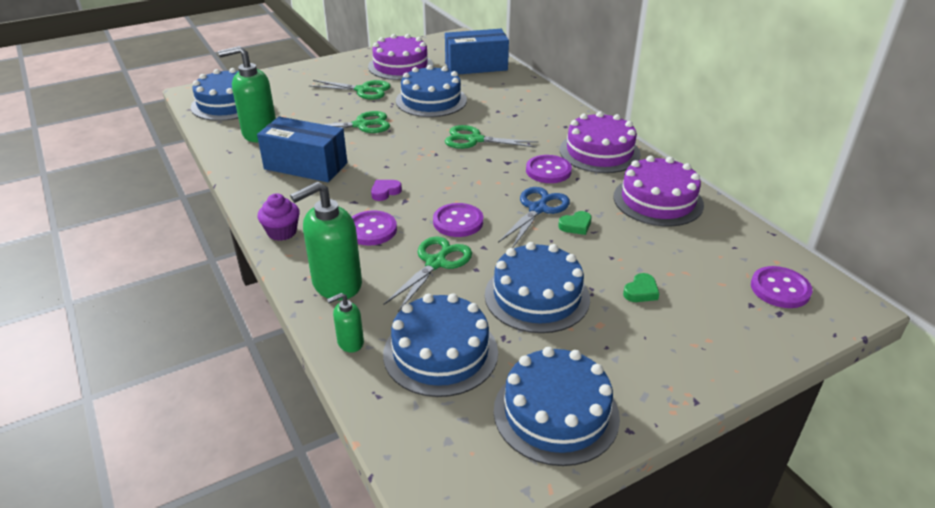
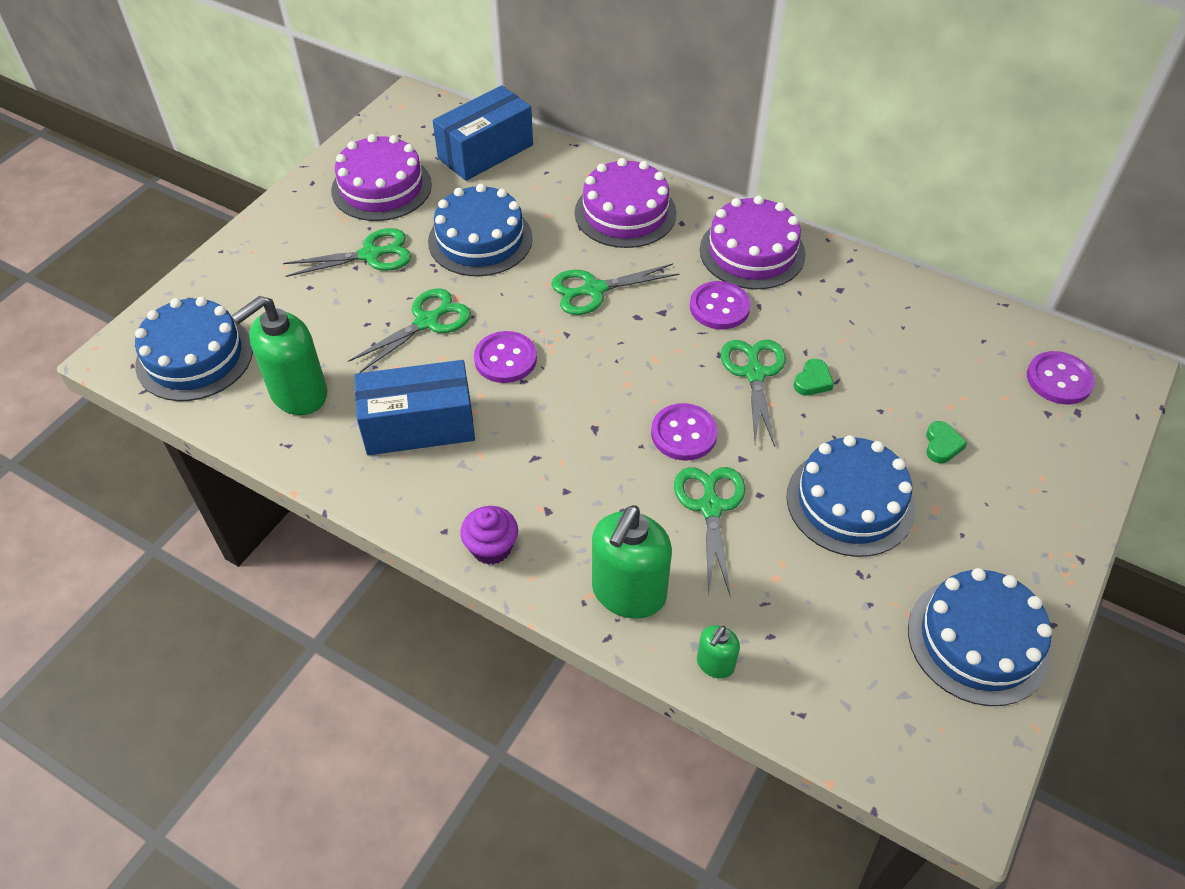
camera: 30 degrees left, 15 degrees up
purple button [352,210,397,246] -> purple button moved to [474,331,537,383]
purple heart [371,180,402,201] -> none
blue cake [383,293,498,397] -> none
blue scissors [498,187,570,248] -> green scissors [721,340,786,447]
purple cake [613,156,704,226] -> purple cake moved to [575,158,676,248]

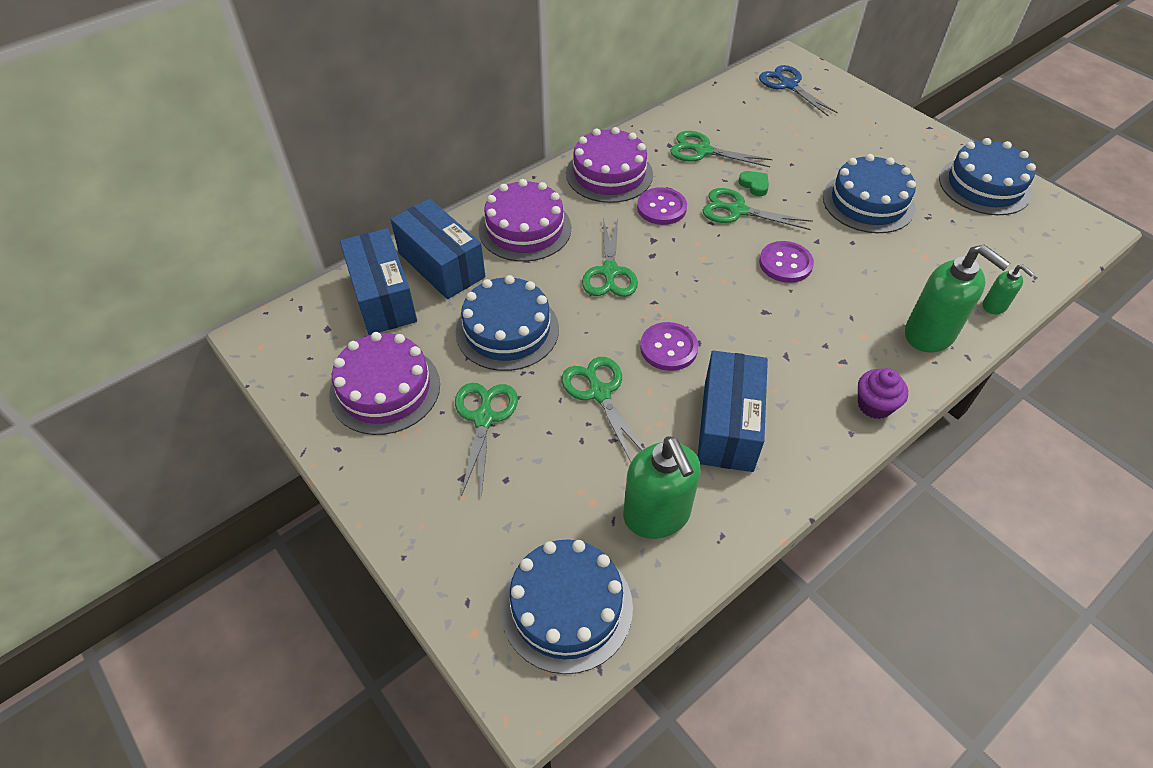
camera: 70 degrees left, 0 degrees up
green scissors [674,467,745,597] -> green scissors moved to [670,131,773,167]
green heart [926,421,967,463] -> none
purple button [1027,351,1095,404] -> blue scissors [759,65,838,116]
none -> blue box [391,199,485,299]

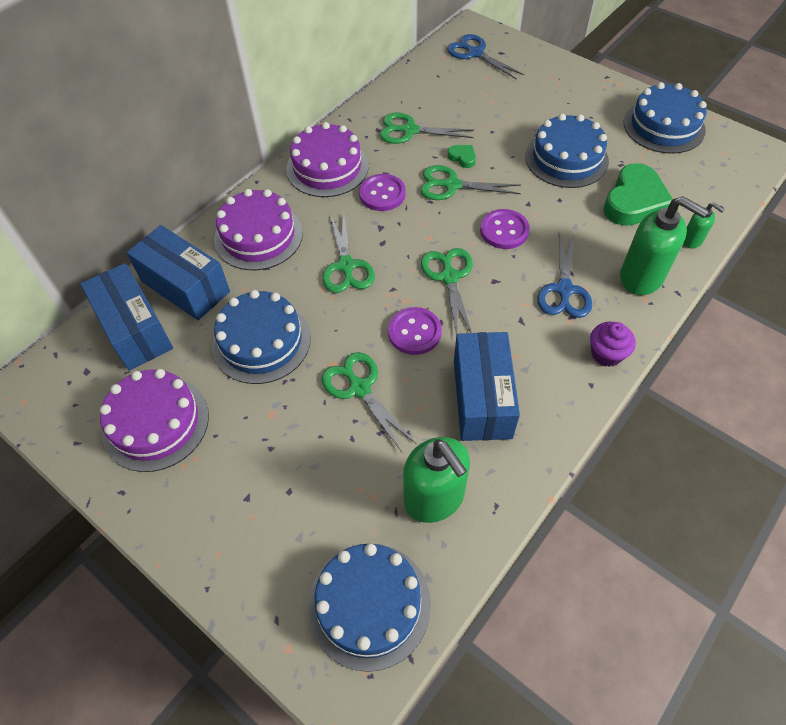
camera: 10 degrees left, 5 degrees up
green scissors [455,383,518,498] -> green scissors moved to [421,248,473,335]
none -> blue scissors [537,233,592,318]
none -> green heart [603,163,673,226]

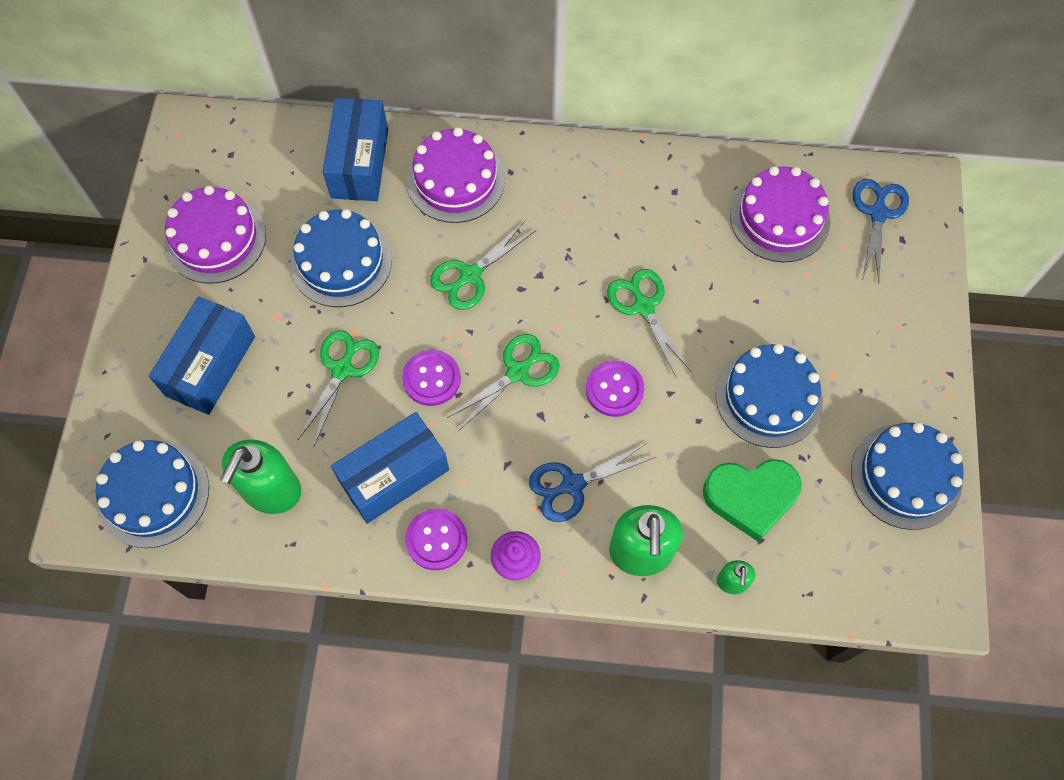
camera: 55 degrees right, 10 degrees up
blue box [80,263,173,371] -> blue box moved to [149,296,255,415]
purple cake [286,122,369,197] -> purple cake moved to [730,166,830,262]
purple button [359,174,406,211] -> purple button moved to [405,508,467,570]
green scissors [380,113,474,144] -> none
green heart [448,145,476,168] -> none

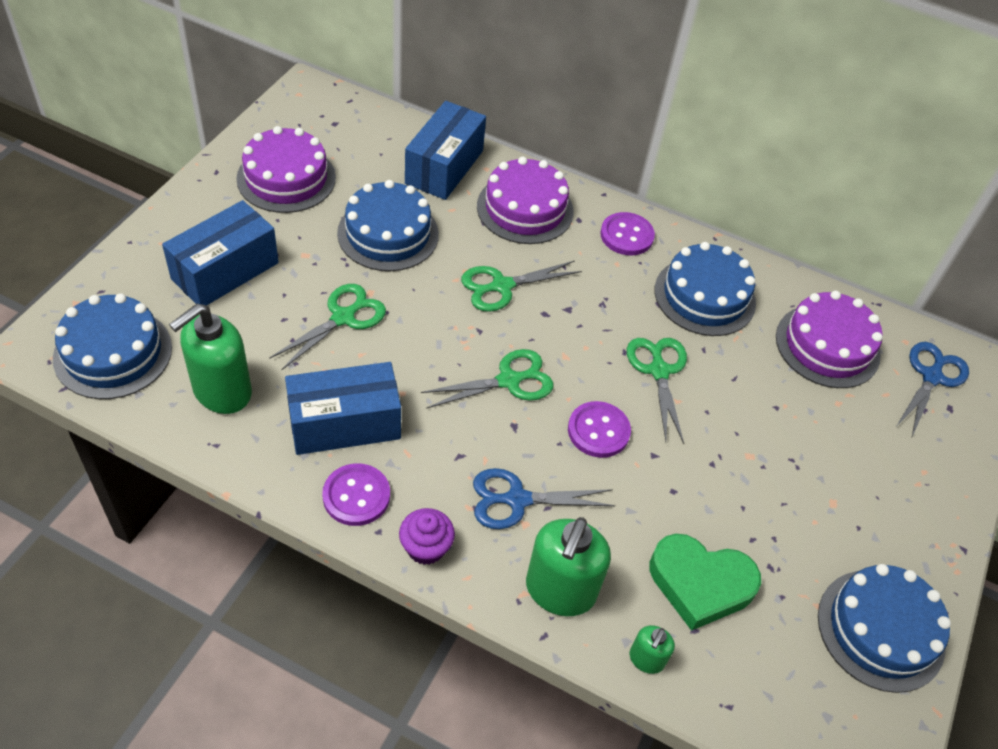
camera: 15 degrees right, 15 degrees down
purple button [402,350,461,406] -> purple button moved to [600,212,655,255]
blue cake [716,344,823,448] -> blue cake moved to [655,242,756,336]

